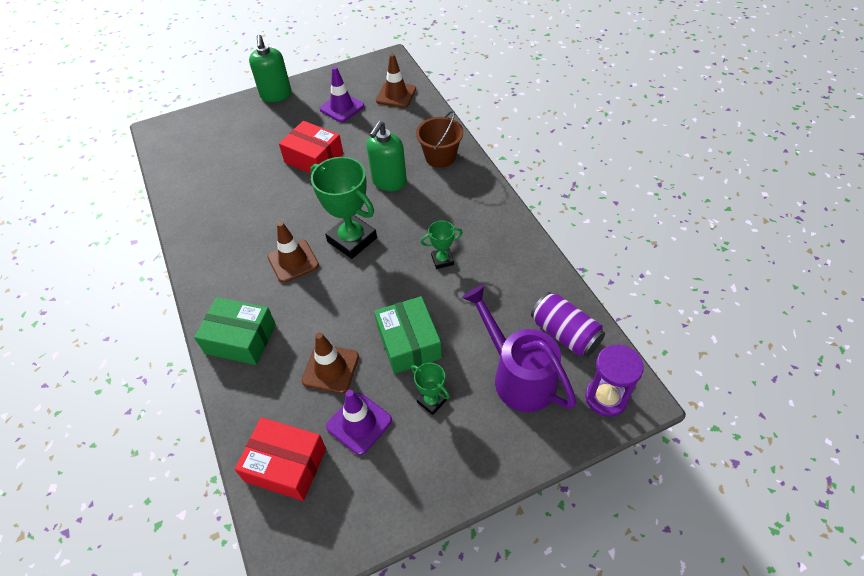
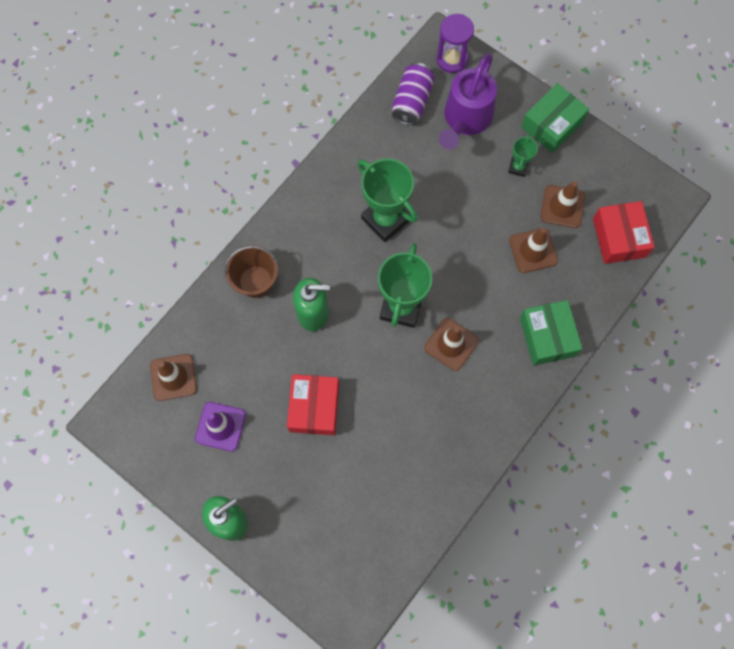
camera: 120 degrees left, 20 degrees up
purple traffic cone [326,390,392,455] -> brown traffic cone [540,181,585,228]
green box [374,296,442,374] -> green box moved to [521,83,589,153]
green trophy [421,221,463,269] -> green trophy [358,159,418,242], size x2.01

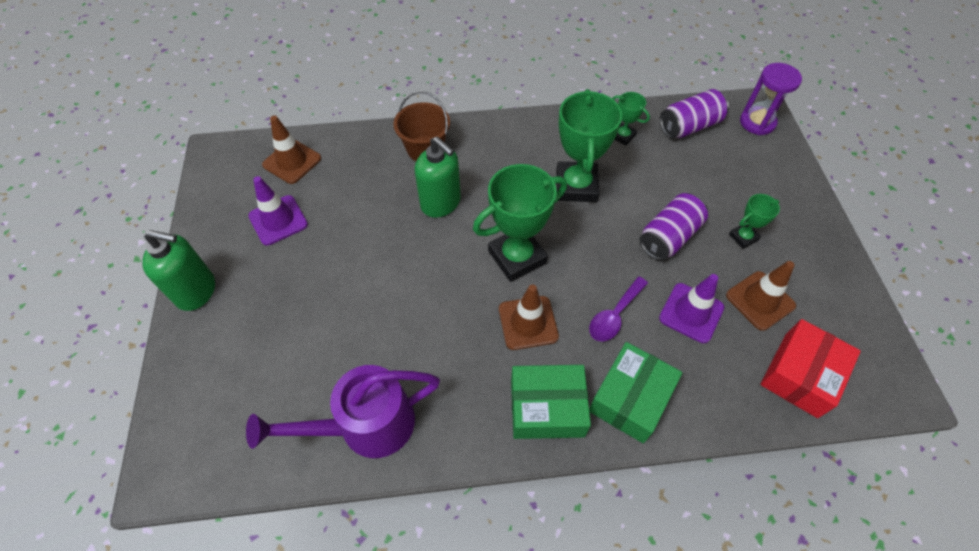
camera: 45 degrees right, 15 degrees down
red box [287,374,339,435] -> none
purple watering can [439,54,497,149] -> purple watering can moved to [246,365,440,458]
brown traffic cone [509,227,558,273] -> purple traffic cone [659,274,724,343]
green box [521,83,589,153] -> green box moved to [511,365,591,439]
none -> purple spoon [589,277,648,341]
none -> green trophy [612,92,650,146]
none -> purple can [640,193,708,260]

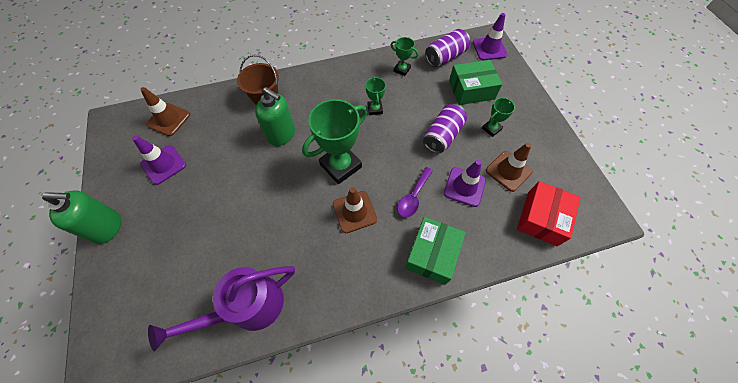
camera: 10 degrees left, 5 degrees up
green box [511,365,591,439] -> green box moved to [449,60,502,105]
green trophy [556,89,622,202] -> green trophy [366,76,386,115], size x0.50
purple hourglass [740,63,802,135] -> purple traffic cone [473,13,508,60]

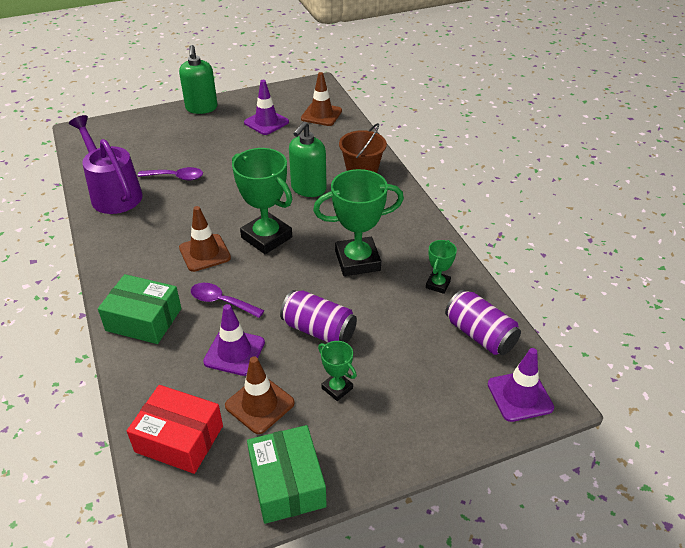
camera: 85 degrees right, 20 degrees down
green trophy [366,76,386,115] -> green trophy [313,169,404,276], size x2.01
green box [449,60,502,105] -> green box moved to [247,425,327,524]
none -> purple spoon [138,167,203,181]

